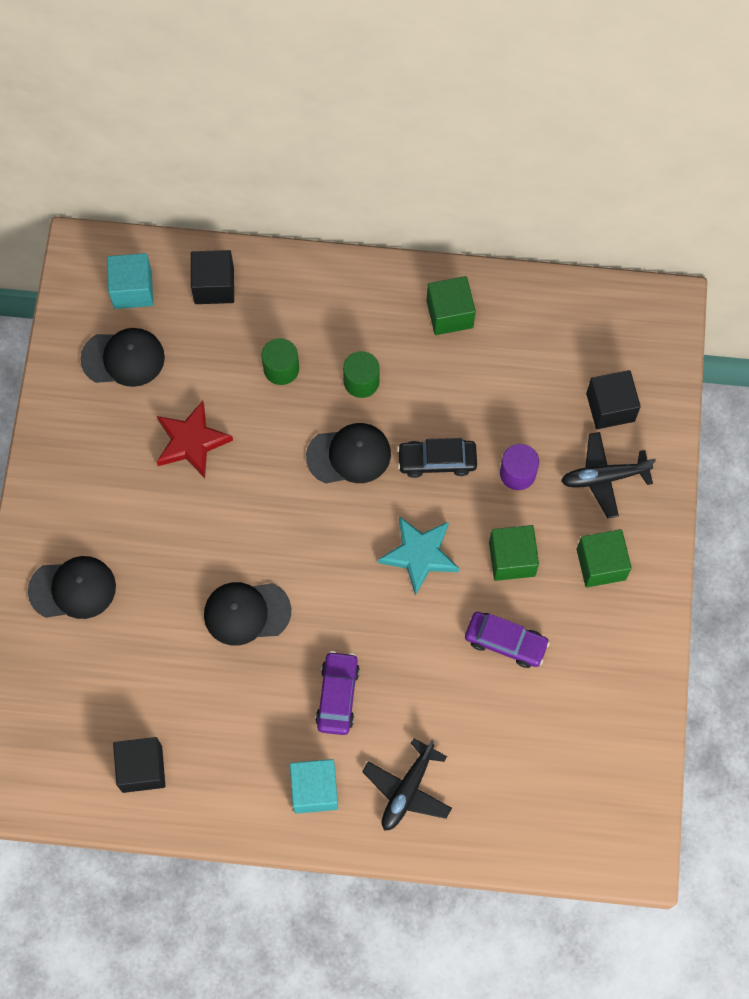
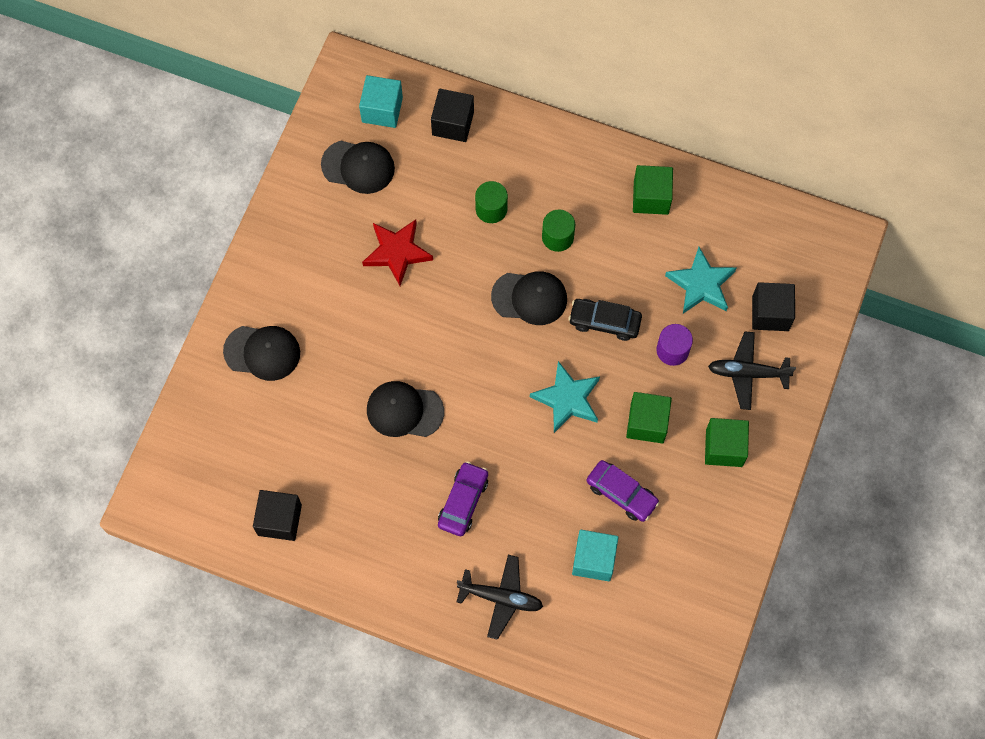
camera: 15 degrees right, 0 degrees up
turquoise cube [290,759,338,814] -> turquoise cube moved to [572,530,618,581]
black plane [362,738,452,831] -> black plane turned 120 degrees counterclockwise [457,555,543,640]
none -> turquoise star [665,247,737,314]

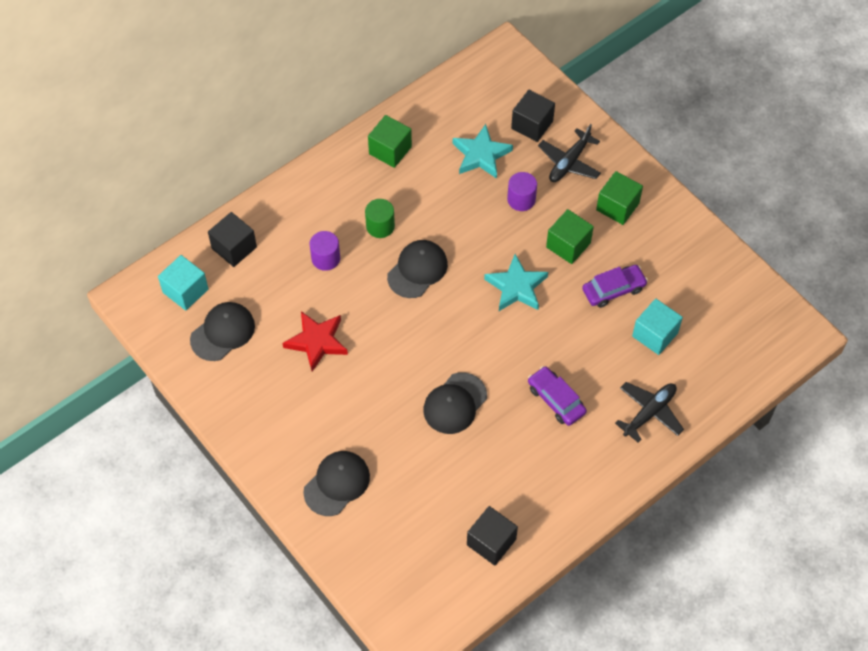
camera: 60 degrees left, 10 degrees down
green cylinder [475,181,508,223] -> purple cylinder [310,231,340,271]
black car [568,299,642,341] -> none

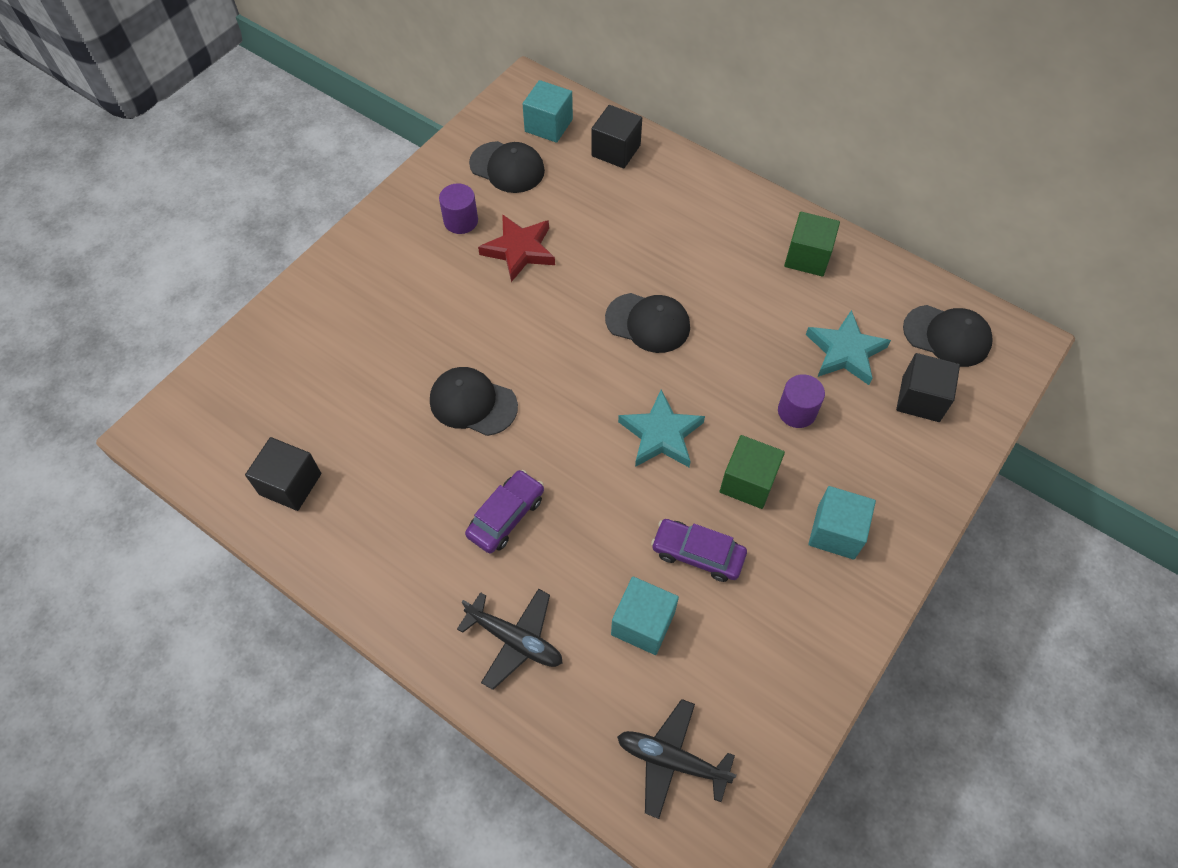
camera: 75 degrees right, 0 degrees up
black cap [303,451,370,516] -> black cap moved to [903,305,993,367]
purple cylinder [310,231,340,271] -> purple cylinder moved to [439,183,478,234]
green cylinder [365,199,395,238] -> none
black plane [538,124,601,182] -> black plane moved to [617,699,737,819]
purple car [582,265,648,308] -> purple car turned 150 degrees clockwise [651,519,747,582]
green cube [596,171,643,225] -> turquoise cube [809,486,876,560]

